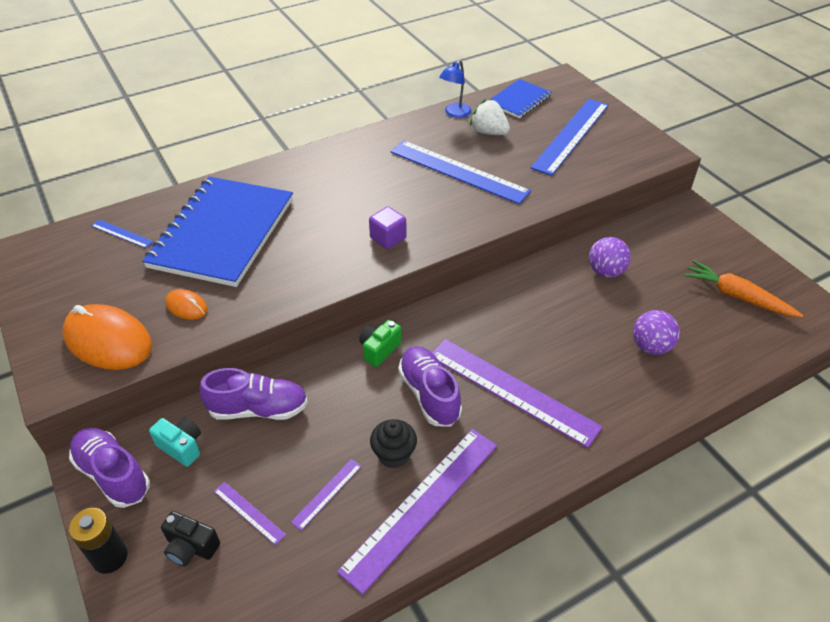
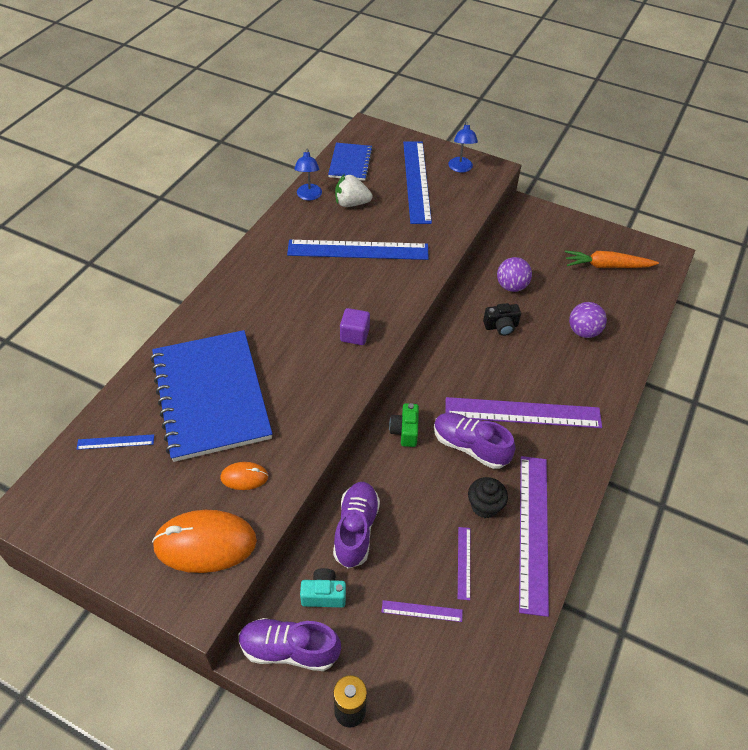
camera: 35 degrees left, 5 degrees up
black camera [161,511,220,566] -> black camera moved to [483,303,521,336]
purple shoe [199,368,308,420] -> purple shoe turned 45 degrees counterclockwise [333,482,380,569]
none -> blue lamp [448,122,478,173]

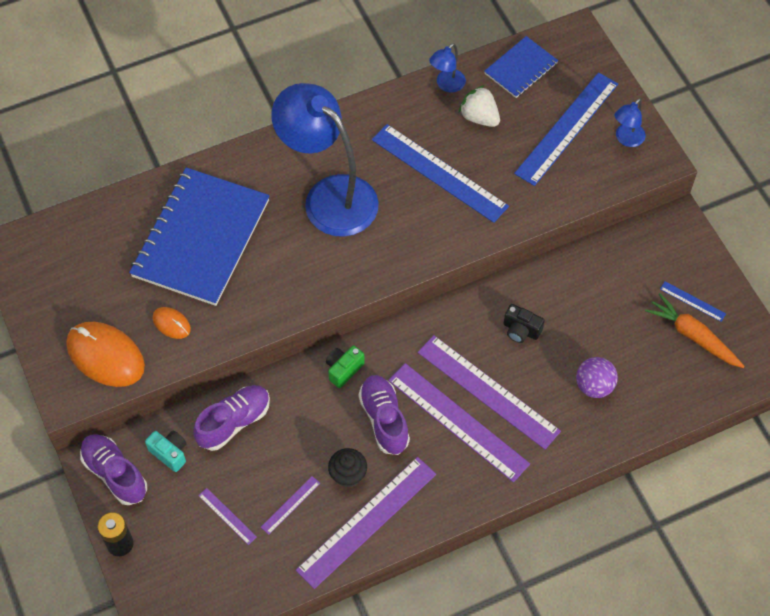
camera: 40 degrees right, 10 degrees up
blue ruler [77,434,154,450] -> blue ruler moved to [660,281,726,322]
purple cube [340,308,370,345] -> none
purple ball [497,257,532,292] -> none
none -> blue lamp [272,83,379,237]
none -> purple ruler [418,335,561,449]

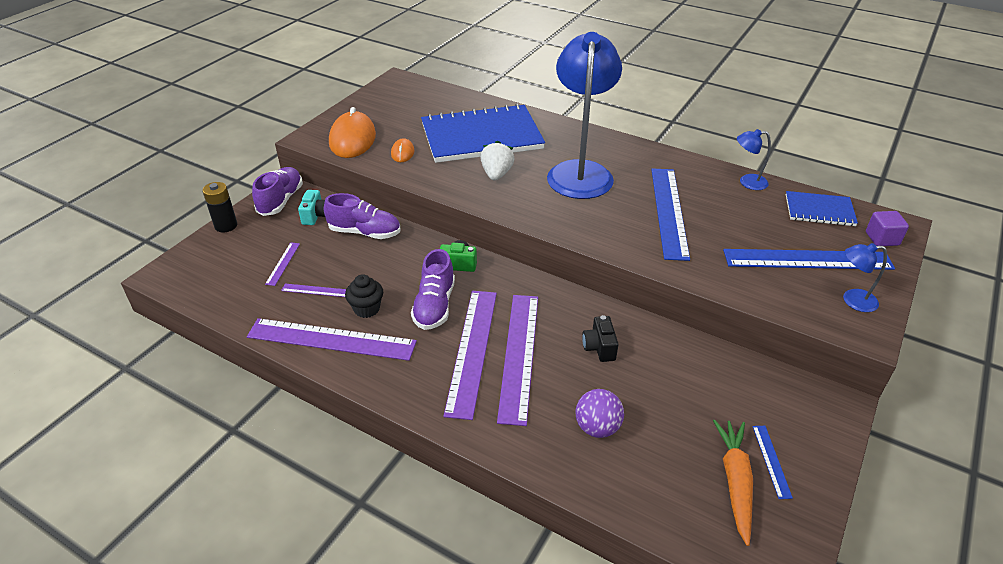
camera: 55 degrees right, 20 degrees down
purple shoe [358,375,410,455] -> purple shoe turned 150 degrees clockwise [411,249,455,330]
white strawberry [459,85,500,127] -> white strawberry moved to [480,141,514,180]
none -> purple cube [866,211,909,246]

